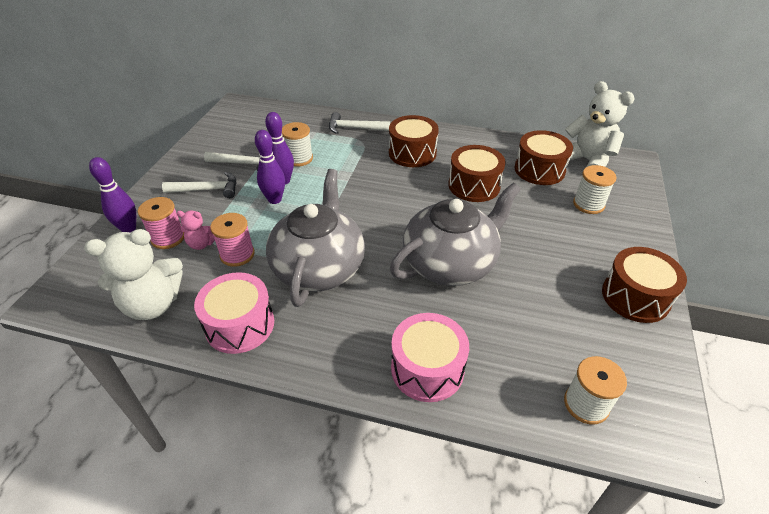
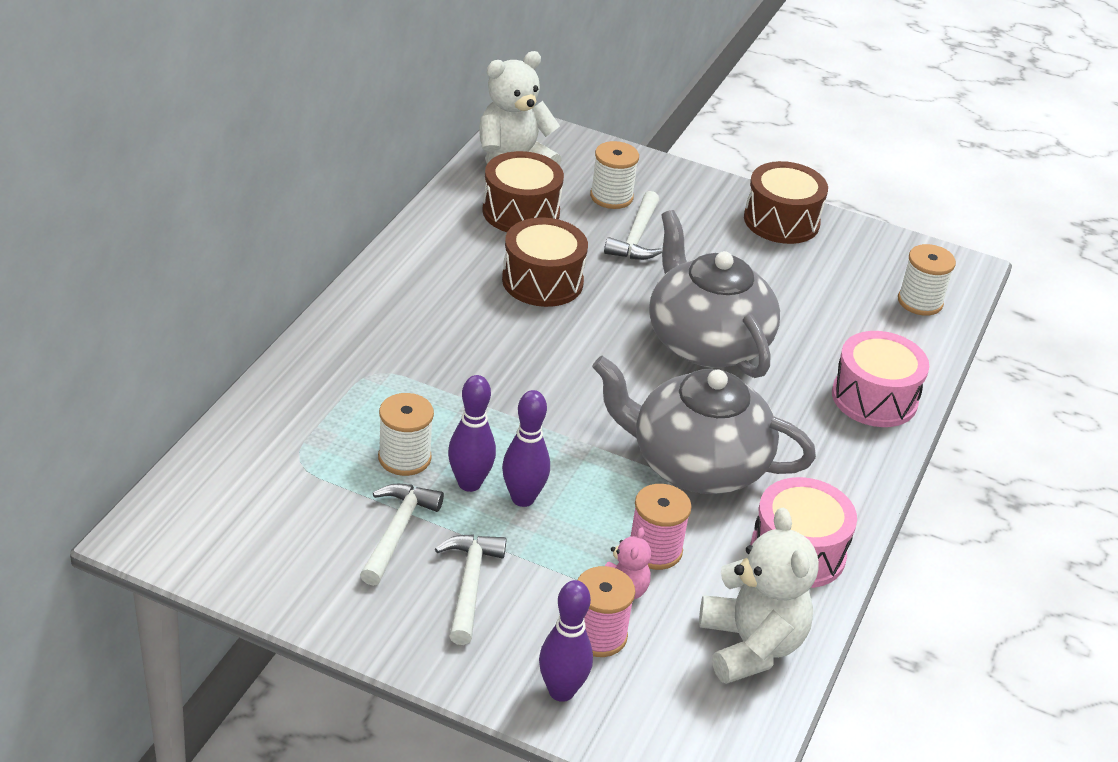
camera: 85 degrees left, 5 degrees down
white hammer [329,112,390,134] -> white hammer moved to [604,191,662,260]
brown drum [389,115,439,167] -> none

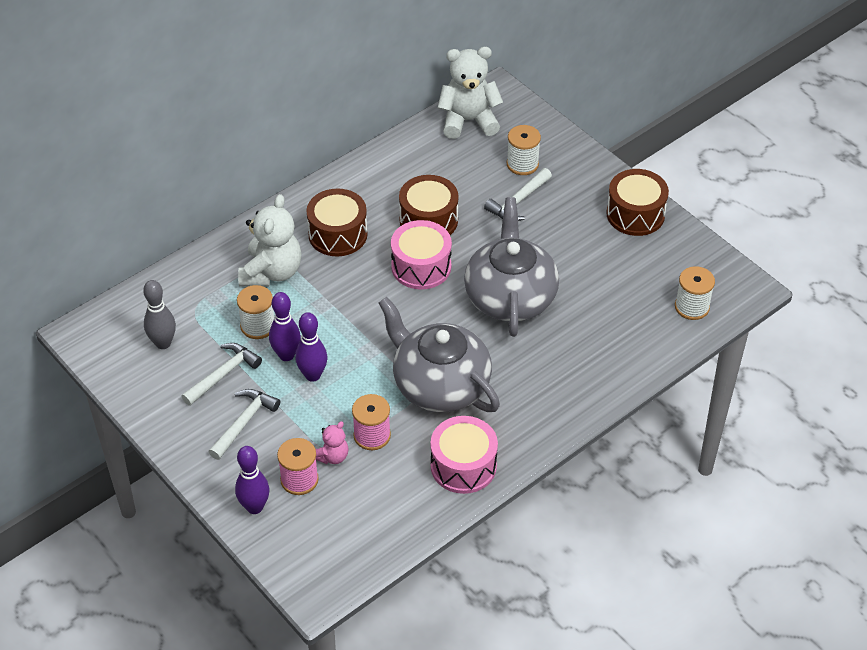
camera: 30 degrees right, 10 degrees up
brown drum [482,151,564,232] -> brown drum moved to [306,188,368,256]
white teddy bear [699,508,819,684] -> white teddy bear moved to [238,194,301,286]
pink drum [832,331,929,427] -> pink drum moved to [391,220,452,290]
none -> grey bowling pin [143,280,176,349]

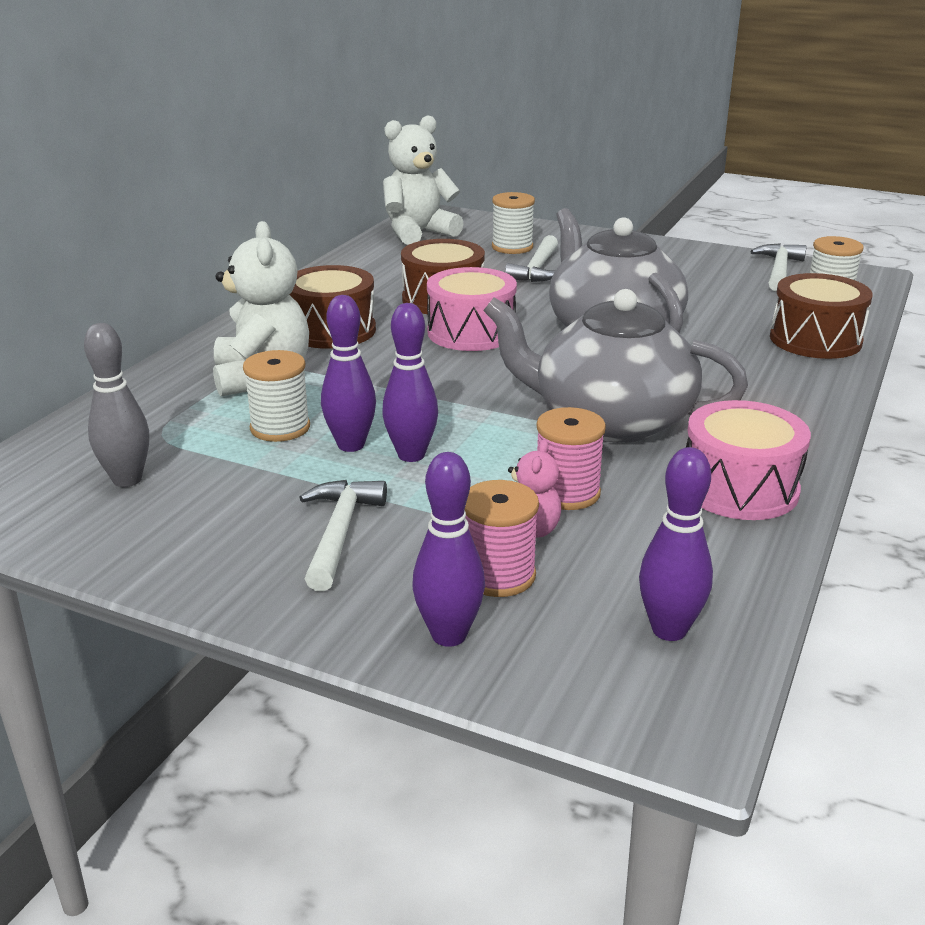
camera: 25 degrees left, 20 degrees down
white hammer [181,343,262,406] -> white hammer moved to [750,243,807,291]
brown drum [606,169,669,236] -> brown drum moved to [770,273,873,359]
none -> purple bowling pin [639,447,713,641]

